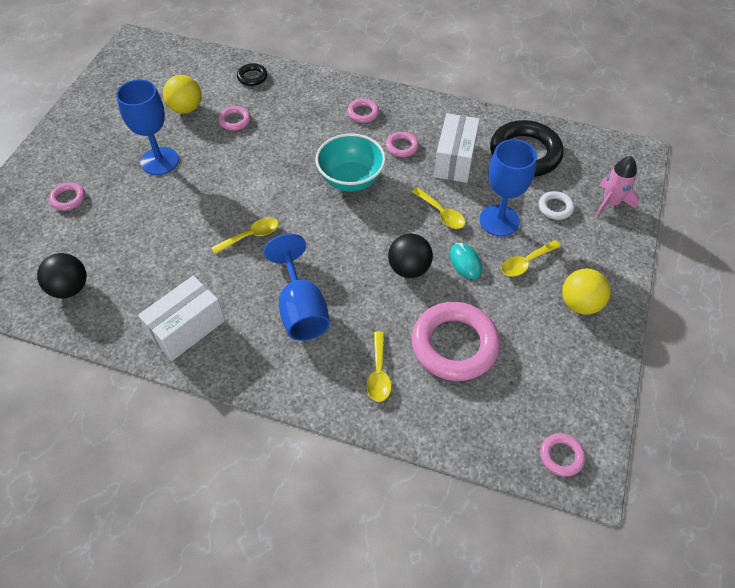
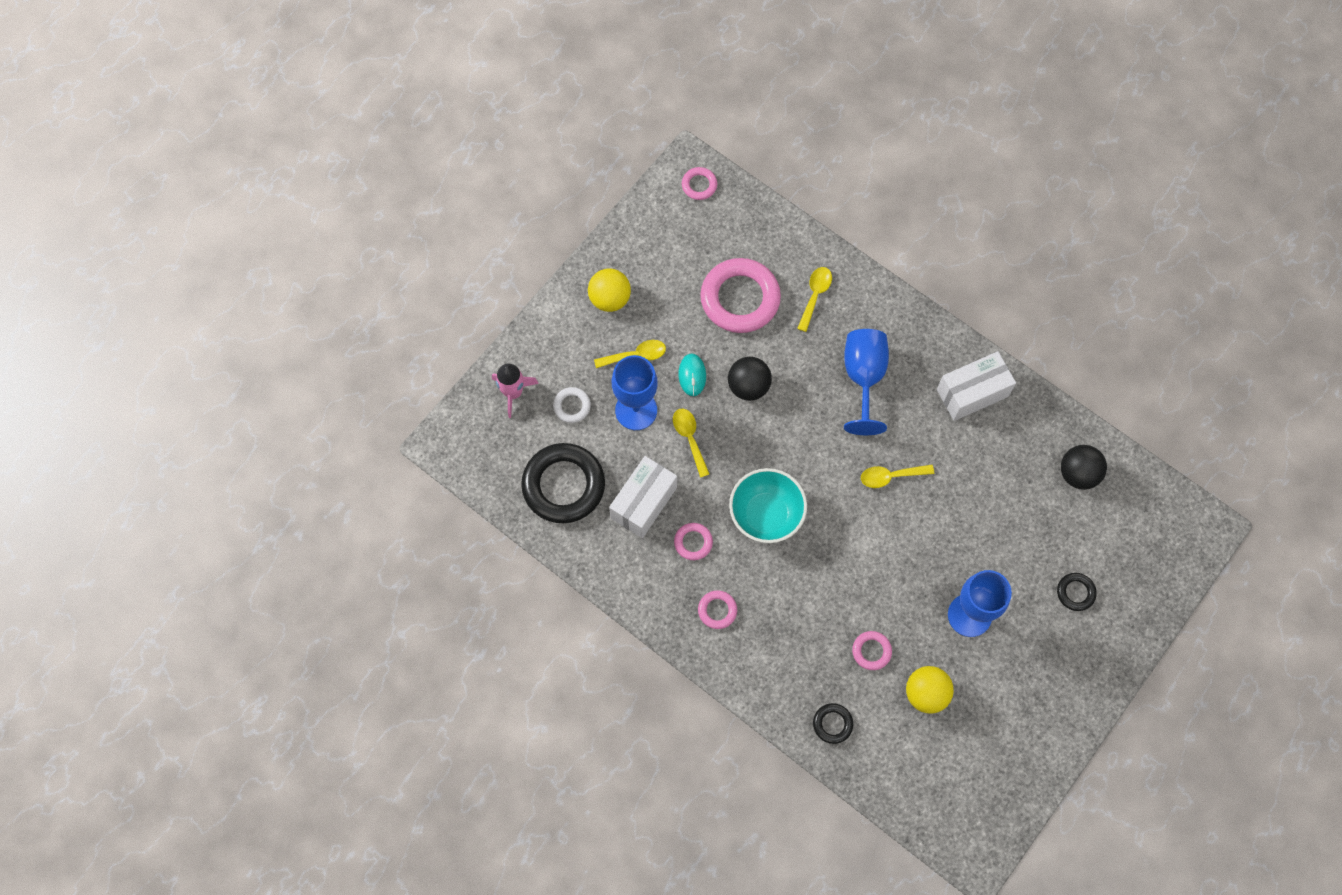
camera: 160 degrees left, 15 degrees up
pink ring [49,182,85,211] -> black ring [1057,573,1096,611]

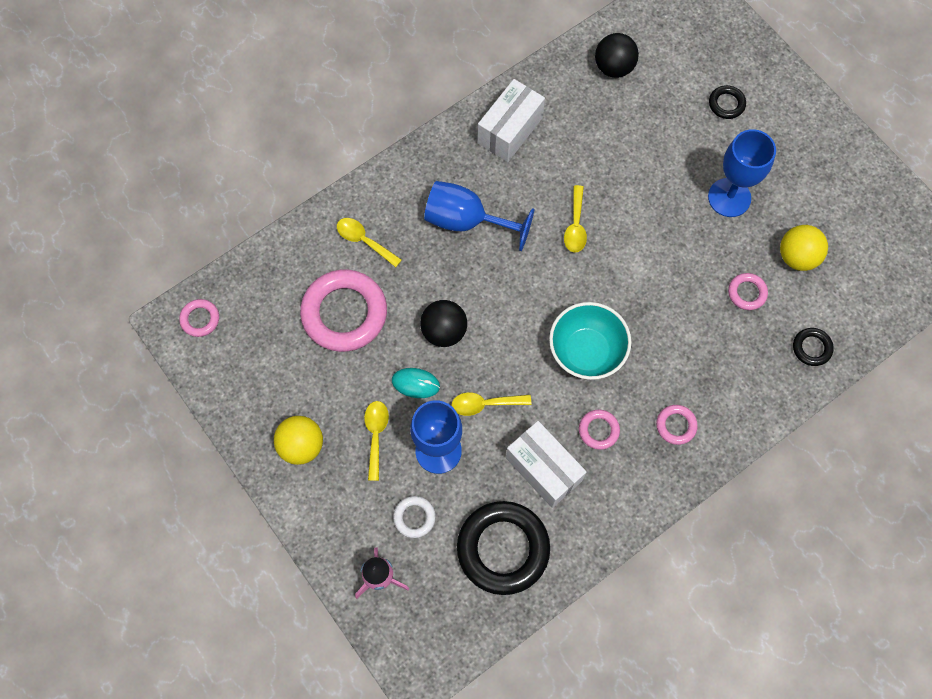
camera: 75 degrees left, 0 degrees up
white box [937,351,1016,421] -> white box turned 45 degrees clockwise [477,79,545,162]

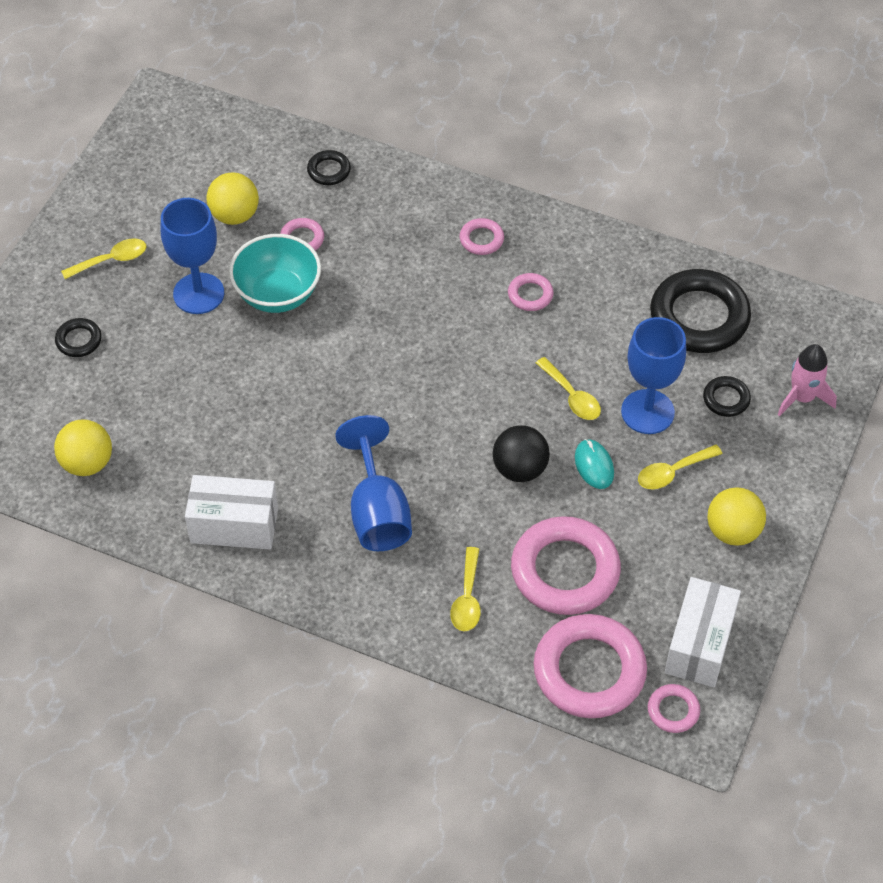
camera: 120 degrees left, 15 degrees down
white ring [393,496,436,538] -> black ring [703,376,751,417]
white box [506,421,587,508] -> white box moved to [665,577,741,687]
turquoise bowl [549,302,632,380] -> turquoise bowl moved to [229,234,321,313]
yellow spoon [564,185,587,253] -> yellow spoon moved to [61,238,146,279]
black ball [595,33,639,78] -> yellow ball [54,419,112,476]
none -> pink ring [534,614,647,718]

